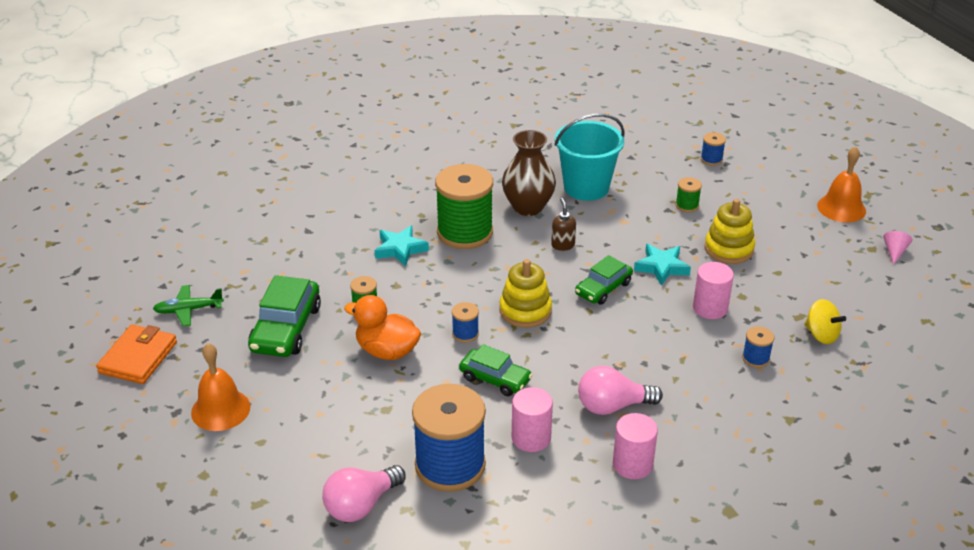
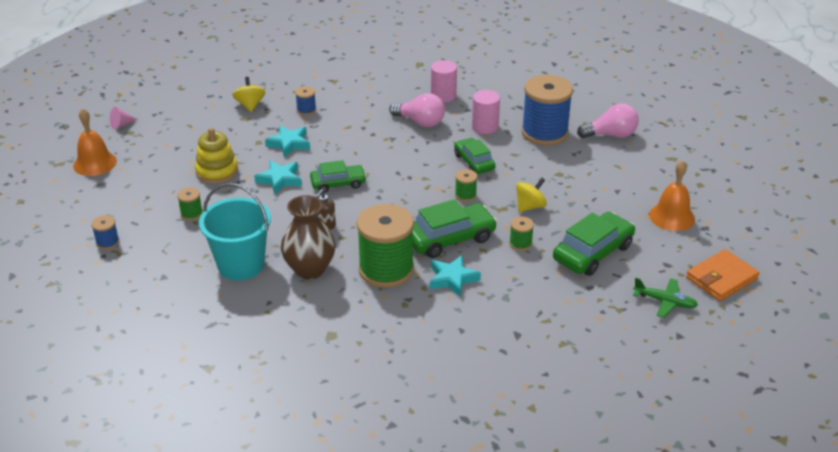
camera: 145 degrees left, 0 degrees up
orange duck [344,295,421,360] -> yellow spinning top [516,178,547,212]
blue spool [452,302,479,342] -> green spool [455,169,477,202]
yellow stacking toy [499,259,552,328] -> none
pink cylinder [693,262,734,319] -> turquoise star [265,125,310,158]
none -> green car [413,199,497,258]

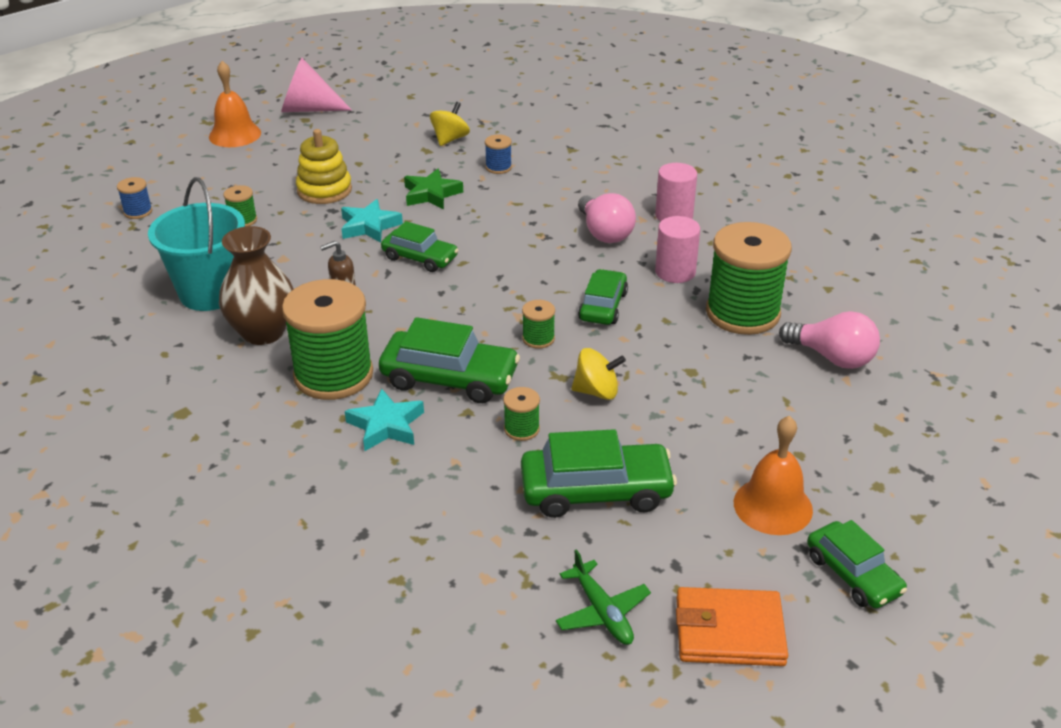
camera: 40 degrees right, 0 degrees up
pink cone [110,107,137,129] -> pink cone [281,58,352,112], size x2.07
turquoise star [265,125,310,158] -> green star [404,169,463,209]
blue spool [521,75,573,146] -> green spool [706,222,792,335]
none -> green car [807,520,907,608]

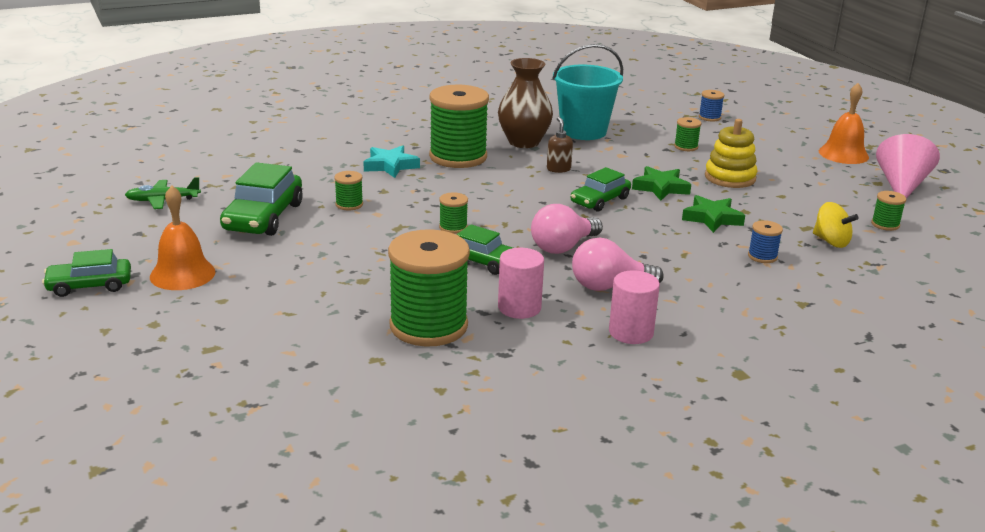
camera: 105 degrees right, 10 degrees down
turquoise star [341,199,403,243] -> green star [632,166,691,201]
green car [379,317,520,403] -> none
yellow spinning top [571,348,626,400] -> none
orange wallet [676,587,788,666] -> none
pink light bulb [779,311,880,369] -> pink light bulb moved to [531,204,603,254]
none -> green spool [871,191,906,231]

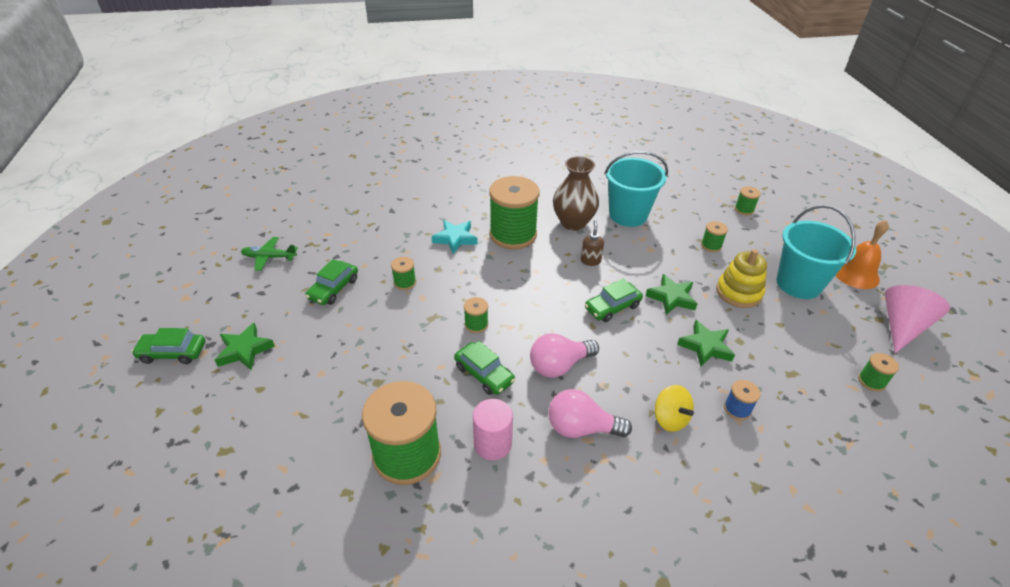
camera: 15 degrees right, 15 degrees up
orange bell [150,186,216,290] -> green star [215,323,275,370]
green car [220,162,303,236] -> green car [305,259,358,305], size x0.65
pink cylinder [609,270,660,344] -> none
blue spool [699,90,724,121] -> green spool [735,186,761,215]
yellow spinning top [813,202,859,248] -> yellow spinning top moved to [655,385,694,432]
none -> turquoise bucket [776,205,856,299]

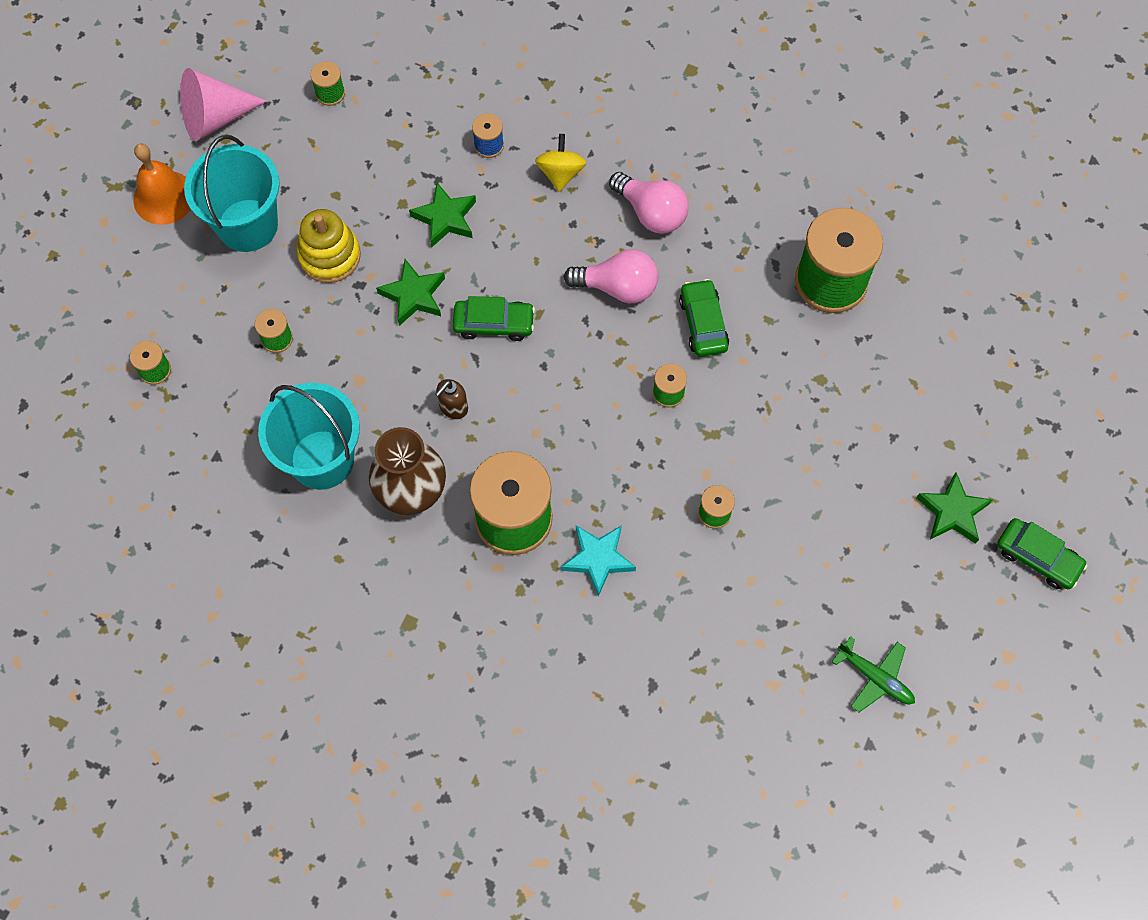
camera: 145 degrees left, 25 degrees up
green car [305,259,358,305] -> none
pink cylinder [473,399,513,460] -> none

